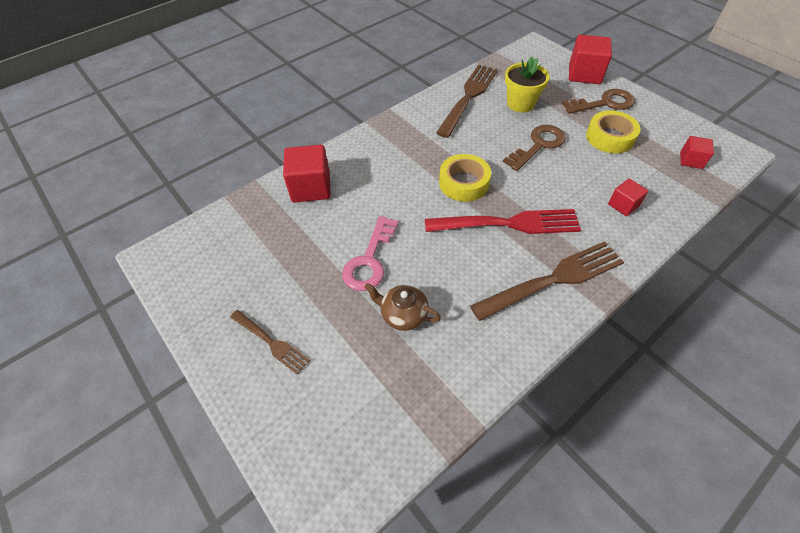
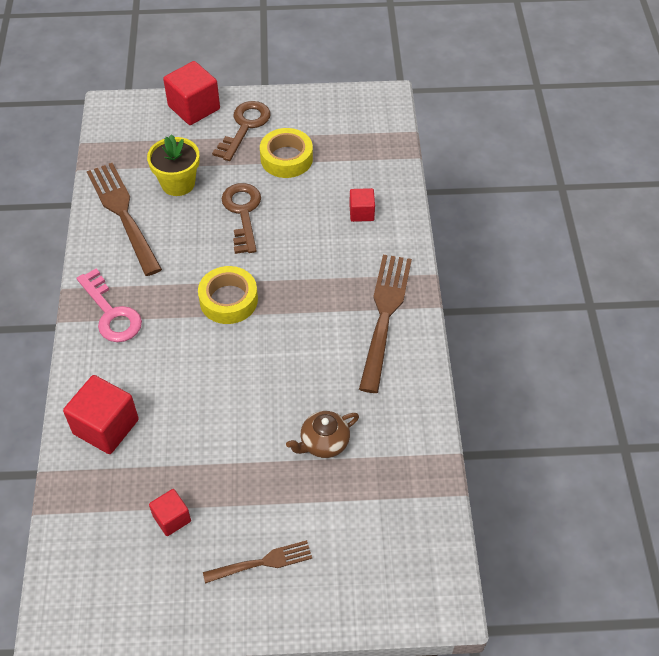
camera: 55 degrees left, 0 degrees up
pink key [342,216,398,291] -> pink key moved to [77,268,142,342]
red fork [425,209,581,234] -> none
red cube [680,136,714,169] -> red cube moved to [149,489,191,536]

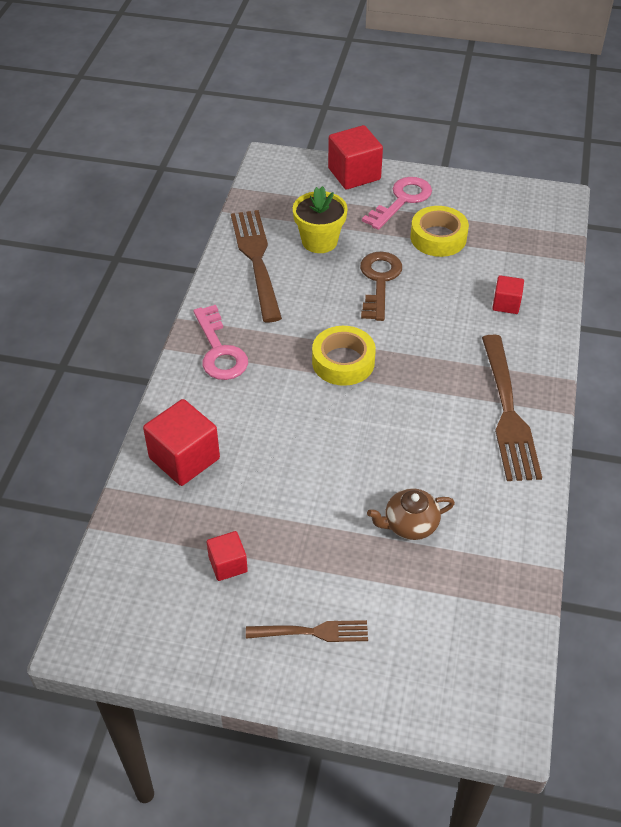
camera: 15 degrees right, 5 degrees down
brown key [212,101,270,161] -> pink key [362,177,432,230]
brown fork [359,255,412,393] -> brown fork turned 150 degrees clockwise [482,335,542,481]

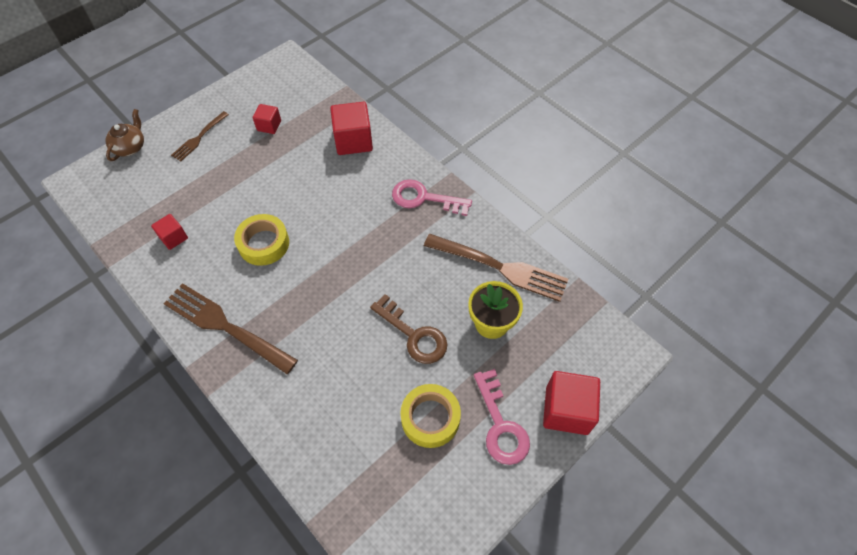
camera: 125 degrees right, 10 degrees up
yellow tape [312,326,376,386] -> yellow tape moved to [234,214,289,266]
brown teapot [367,488,455,540] -> brown teapot moved to [105,109,144,161]
red cube [492,275,524,314] -> red cube moved to [151,214,188,250]

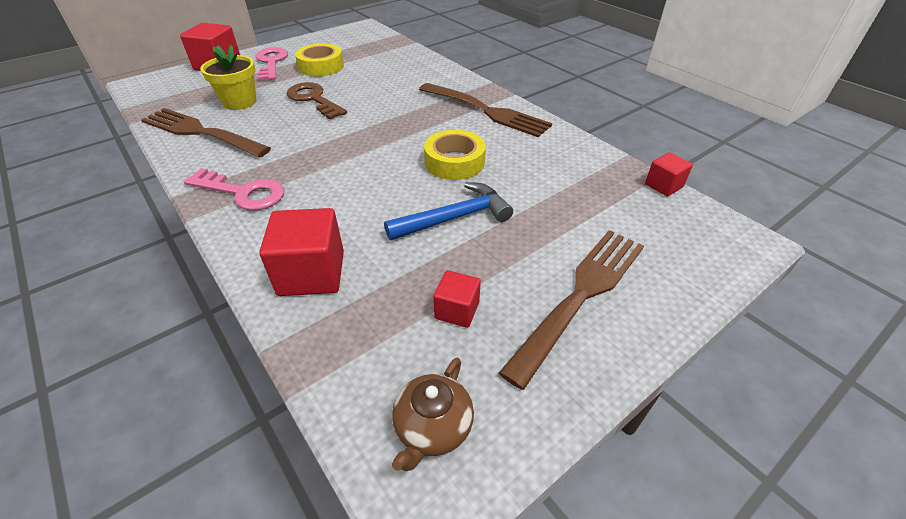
camera: 175 degrees left, 15 degrees down
brown teapot [105,109,144,161] -> brown teapot moved to [392,358,474,471]
red cube [151,214,188,250] -> red cube moved to [645,152,693,196]
brown fork [171,111,229,162] -> brown fork [499,230,644,390], size x1.80
none -> blue hammer [384,182,513,240]

